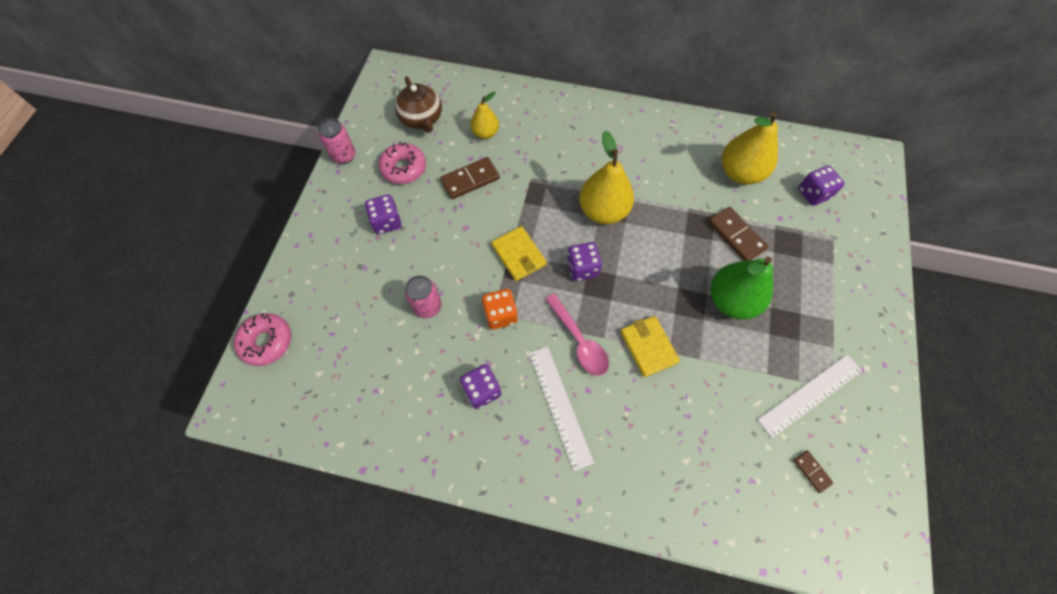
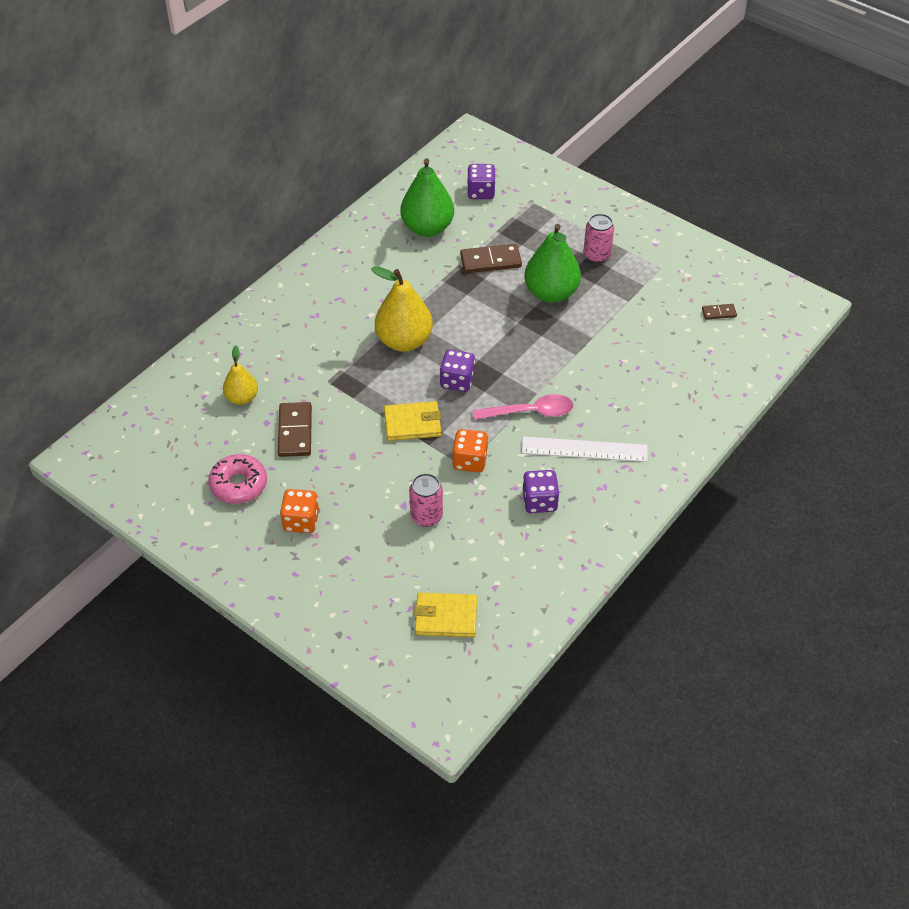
camera: 65 degrees left, 15 degrees down
pink donut [234,313,291,366] -> none
pink can [318,119,356,164] -> pink can moved to [583,214,614,263]
purple dice [365,194,402,234] -> orange dice [280,489,319,533]
brown teapot [395,76,442,133] -> none
yellow wallet [620,316,680,377] -> yellow wallet moved to [414,593,477,637]
yellow pear [722,112,778,185] -> green pear [400,158,454,237]
white ruler [758,355,862,438] -> none

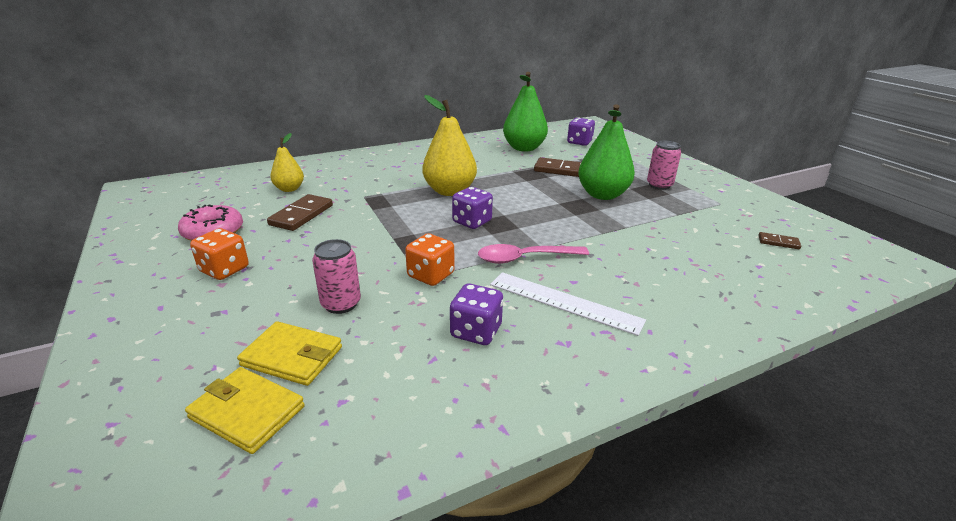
camera: 25 degrees right, 20 degrees down
yellow wallet [384,401,441,441] -> yellow wallet moved to [237,321,342,386]
pink spoon [473,394,574,420] -> pink spoon turned 150 degrees clockwise [478,244,589,264]

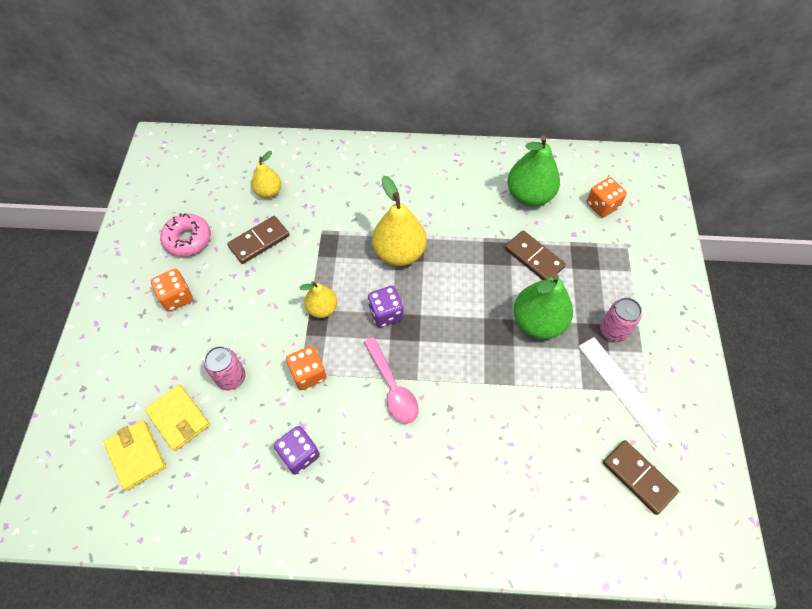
camera: 30 degrees right, 30 degrees up
pink spoon [478,244,589,264] -> pink spoon turned 135 degrees counterclockwise [364,337,419,424]
white ruler [490,272,646,336] -> white ruler moved to [578,337,674,447]
purple dice [567,117,595,146] -> orange dice [587,177,627,218]
brown domino [758,232,801,249] -> brown domino [603,440,679,515], size x1.86
none -> yellow pear [299,281,338,318]

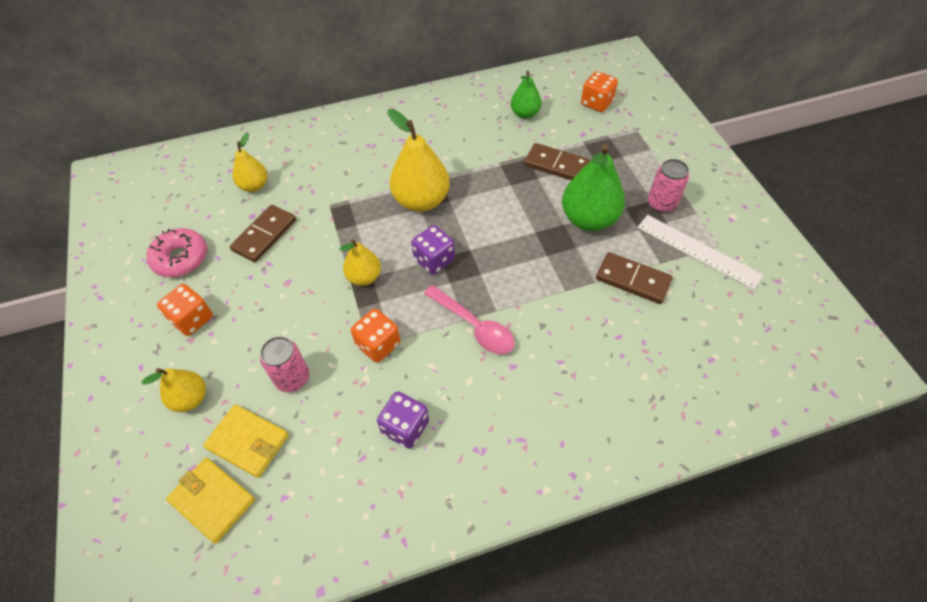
camera: 20 degrees left, 5 degrees down
green pear [507,135,560,207] -> green pear [511,71,542,119], size x0.58
brown domino [603,440,679,515] -> brown domino moved to [596,252,672,304]
none -> yellow pear [142,368,206,412]

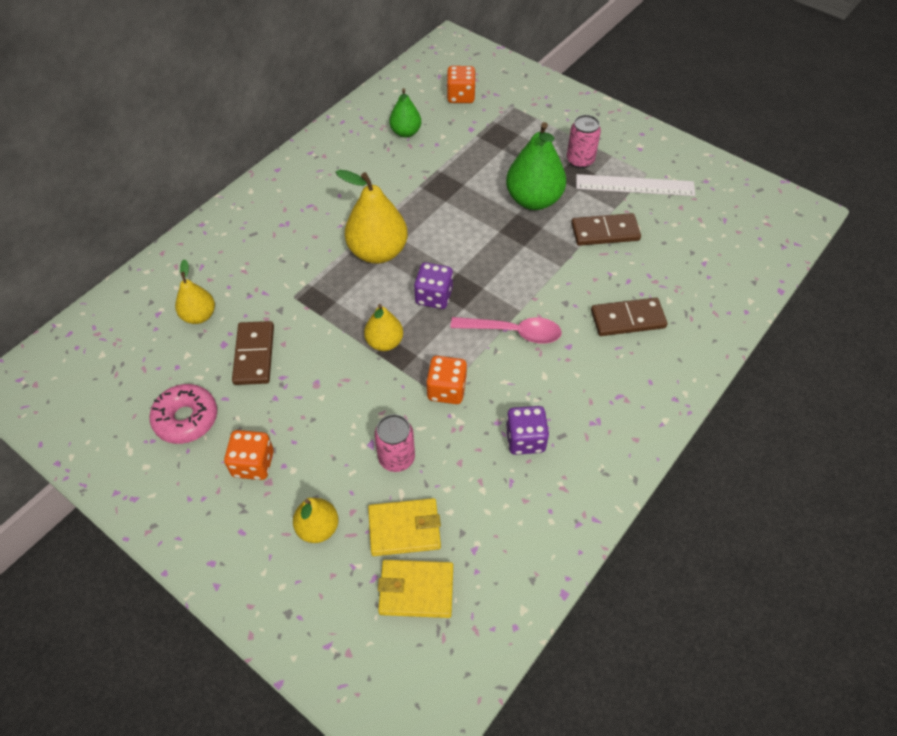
camera: 35 degrees left, 0 degrees up
brown domino [524,143,590,180] -> brown domino moved to [591,297,667,336]

